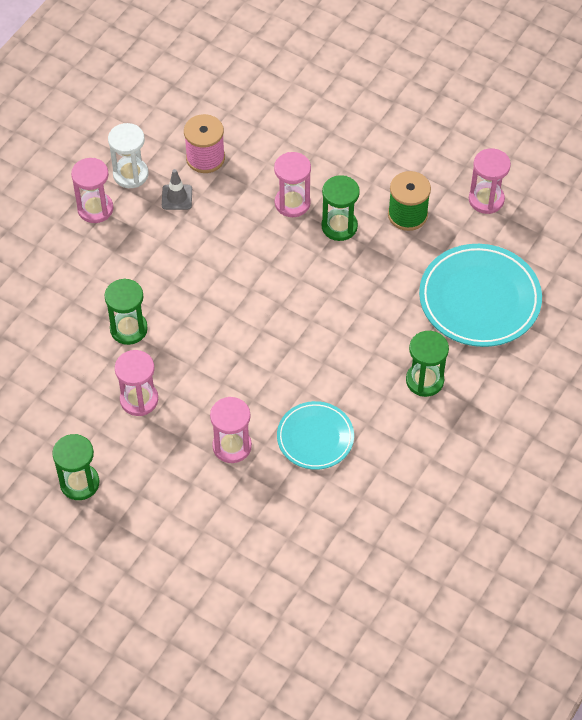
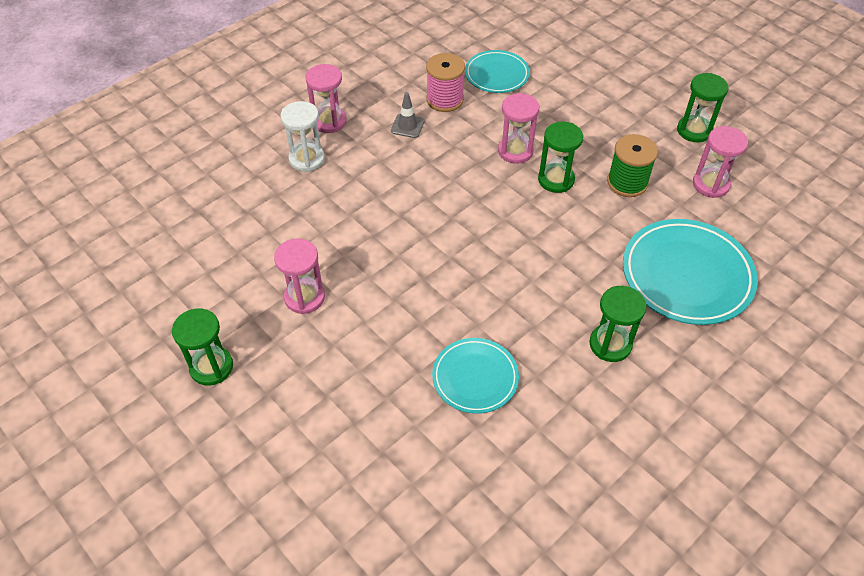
camera: 15 degrees right, 5 degrees down
green hourglass [104,278,148,345] -> green hourglass moved to [677,73,729,142]
white hourglass [108,123,149,188] -> white hourglass moved to [280,101,325,172]
pink hourglass [210,397,252,463] -> none
none -> turquoise plate [465,50,530,93]

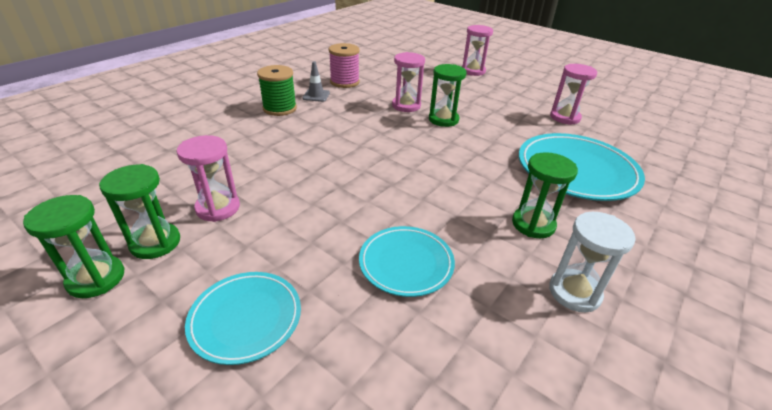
camera: 10 degrees left, 15 degrees down
white hourglass [280,101,325,172] -> white hourglass moved to [549,212,636,312]
pink hourglass [305,64,347,133] -> pink hourglass moved to [462,25,493,76]
turquoise plate [465,50,530,93] -> turquoise plate moved to [185,272,301,365]
green spool [607,134,658,197] -> green spool moved to [257,65,297,116]
green hourglass [677,73,729,142] -> green hourglass moved to [99,164,180,259]

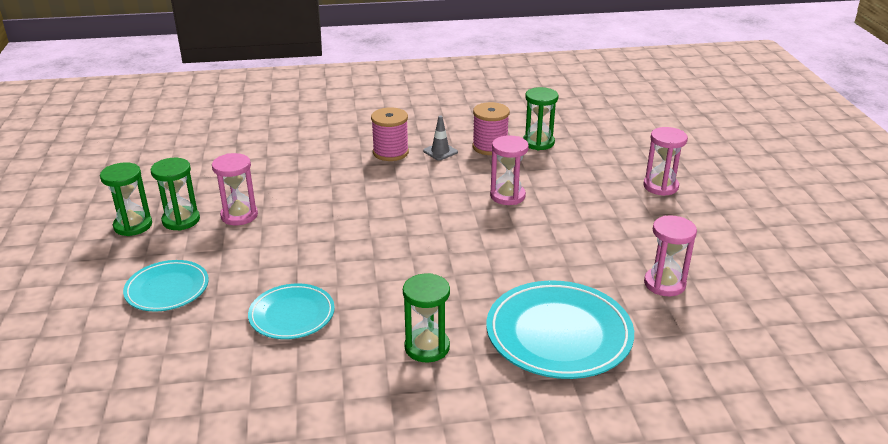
camera: 45 degrees right, 5 degrees down
green spool [257,65,297,116] -> pink spool [371,107,409,161]
green hourglass [429,64,467,127] -> green hourglass moved to [523,87,558,150]
white hourglass [549,212,636,312] -> none

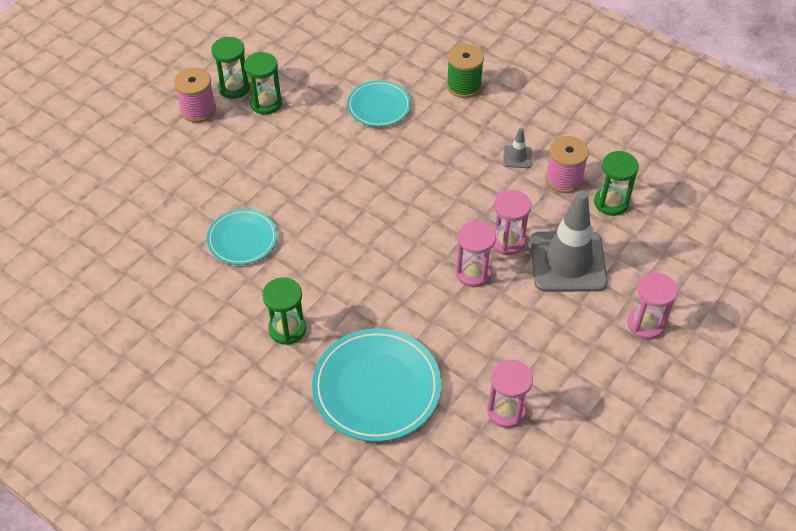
camera: 45 degrees right, 20 degrees up
turquoise plate [123,260,209,311] -> turquoise plate moved to [347,80,411,127]
pink hourglass [212,153,258,225] -> pink hourglass moved to [456,221,496,287]
pink spool [371,107,409,161] -> pink spool moved to [174,67,216,123]
none -> green spool [447,44,484,98]
none -> grey traffic cone [530,190,608,292]

